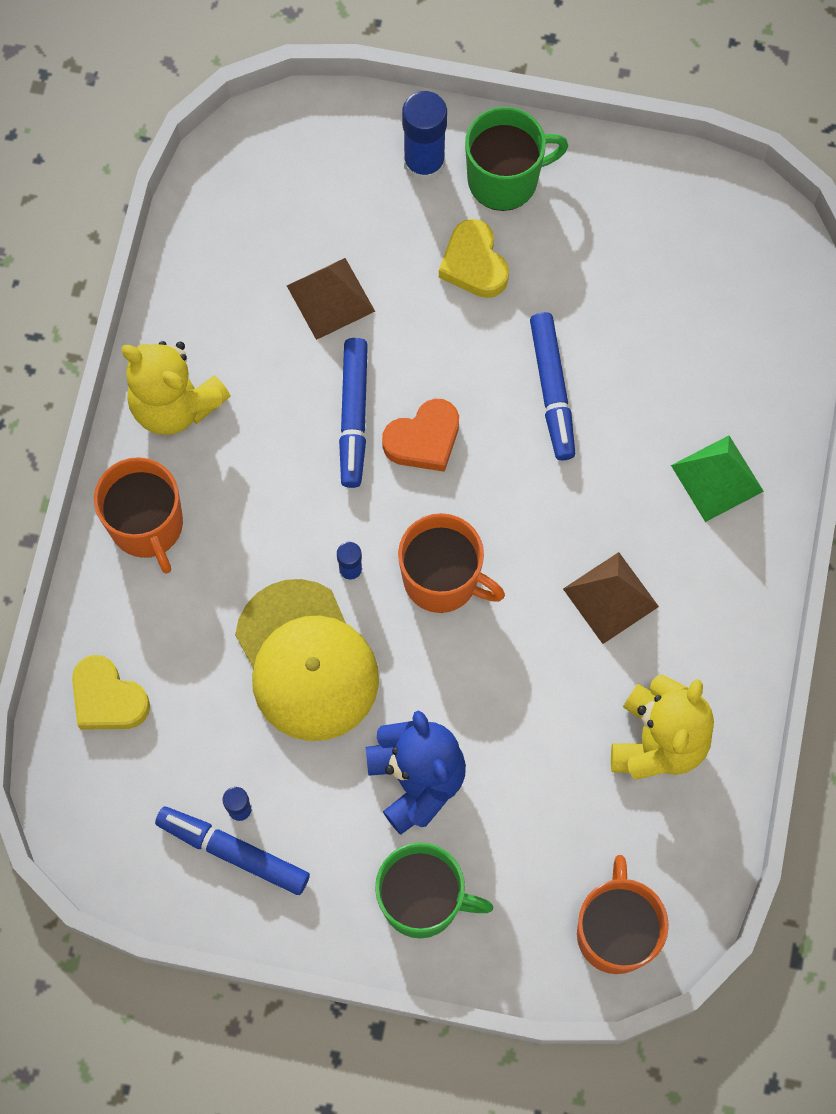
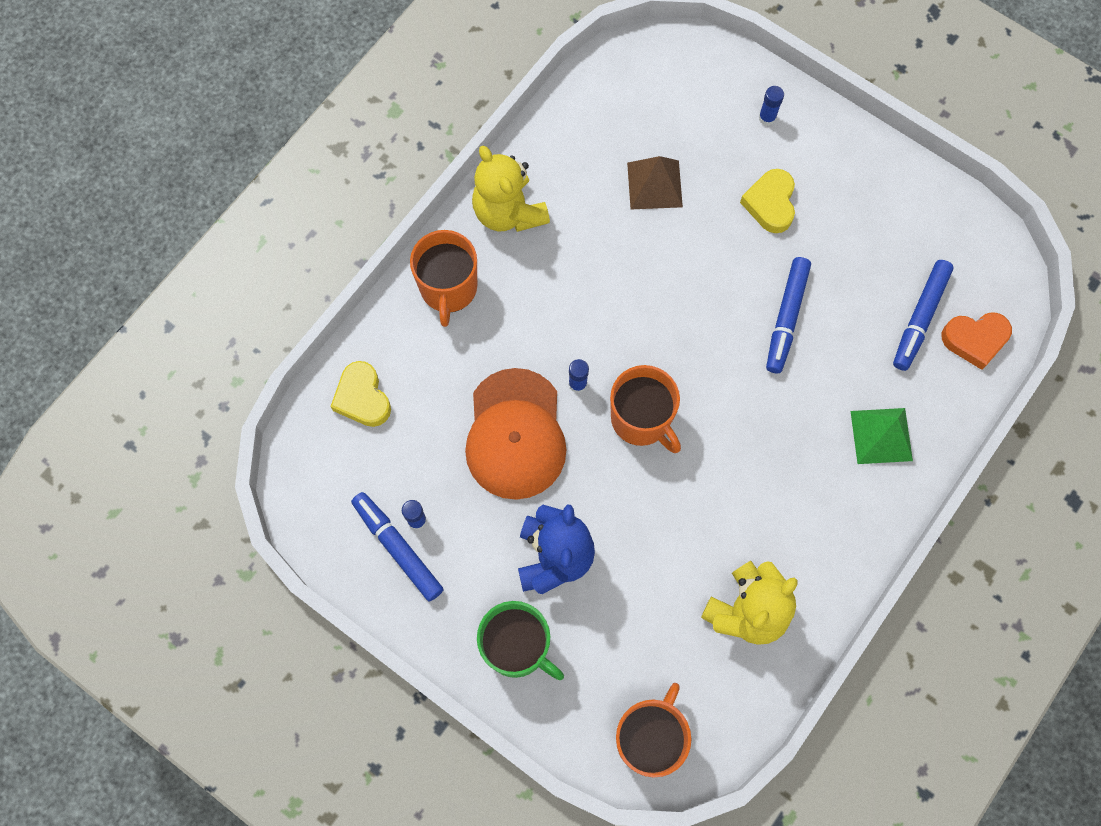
camera: 25 degrees right, 0 degrees up
yellow cap [235,579,379,741] -> orange cap [465,368,567,500]
blue marker [339,338,368,488] -> blue marker moved to [893,260,954,371]
orange heart [382,399,459,472] -> orange heart moved to [942,312,1012,370]
blue glue stick [402,91,447,182] -> blue glue stick [759,86,784,126], size x0.53
green mug [465,107,568,211] -> none
brown pyramid [563,552,659,644] -> none

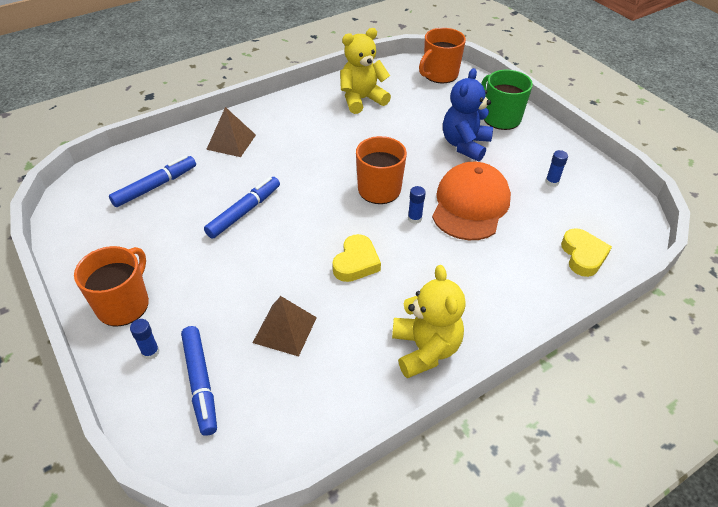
camera: 160 degrees left, 25 degrees down
blue marker [351,492,444,601] -> blue marker moved to [181,326,217,436]
orange mug [410,230,477,327] -> orange mug moved to [74,246,149,326]
yellow heart [740,169,795,233] -> yellow heart moved to [332,234,381,282]
green pyramid [850,408,913,464] -> brown pyramid [206,107,256,157]
orange heart [942,312,1012,370] -> none

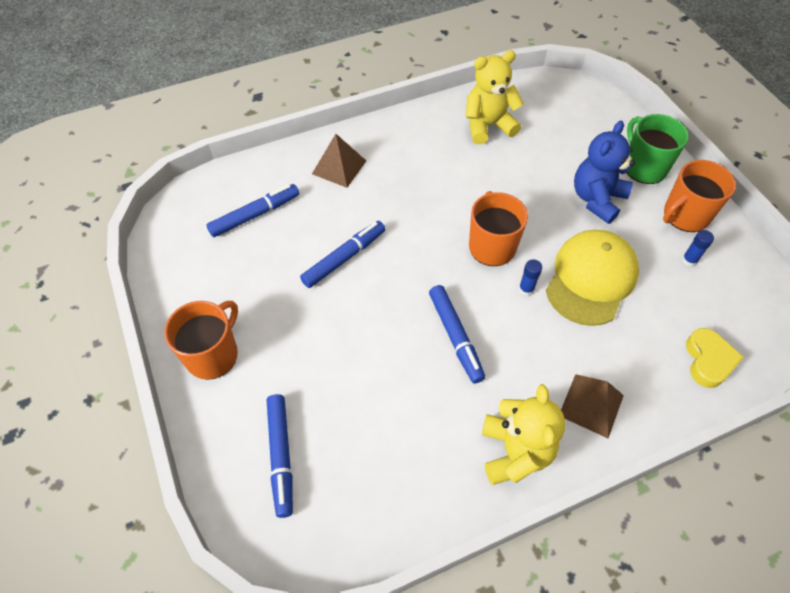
camera: 10 degrees right, 10 degrees up
blue glue stick [130,319,160,360] -> none
brown pyramid [253,296,317,357] -> brown pyramid moved to [561,374,624,438]
yellow heart [332,234,381,282] -> blue marker [429,285,485,383]
orange mug [419,28,466,83] -> orange mug moved to [663,160,736,232]
orange cap [432,162,511,240] -> yellow cap [546,230,639,326]

